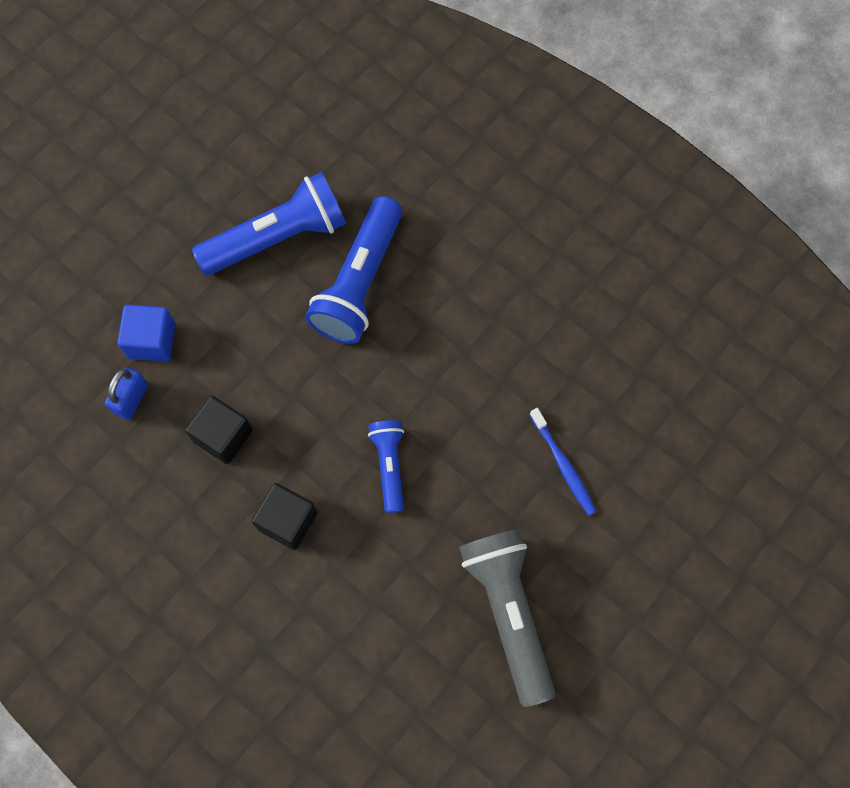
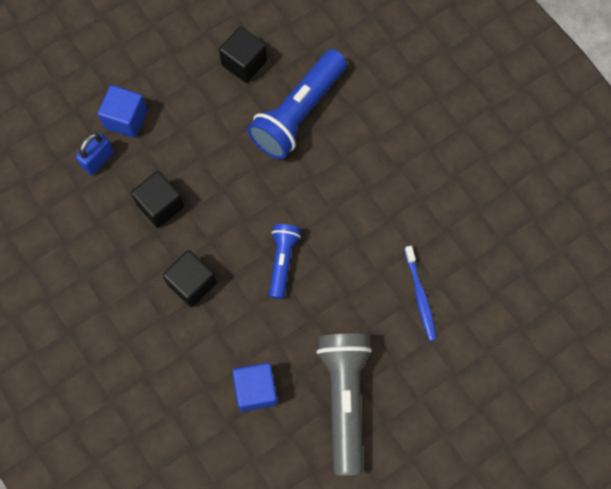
camera: 15 degrees right, 0 degrees up
blue flashlight [192,172,346,275] -> black cube [219,27,267,83]
none -> blue cube [232,363,278,412]

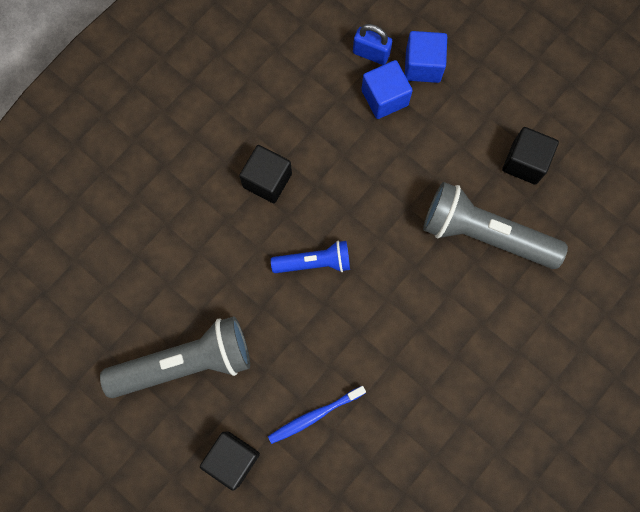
camera: 75 degrees right, 5 degrees up
black cube [131,171,184,228] -> black cube moved to [200,432,260,491]
blue cube [232,363,278,412] -> blue cube moved to [361,60,413,119]
blue flashlight [247,49,347,159] -> grey flashlight [423,182,568,269]

